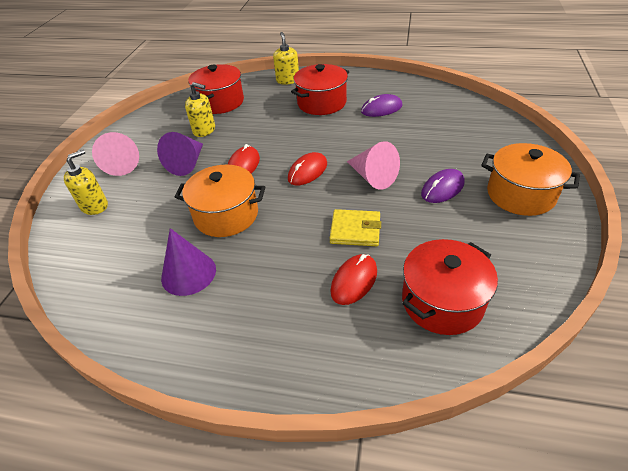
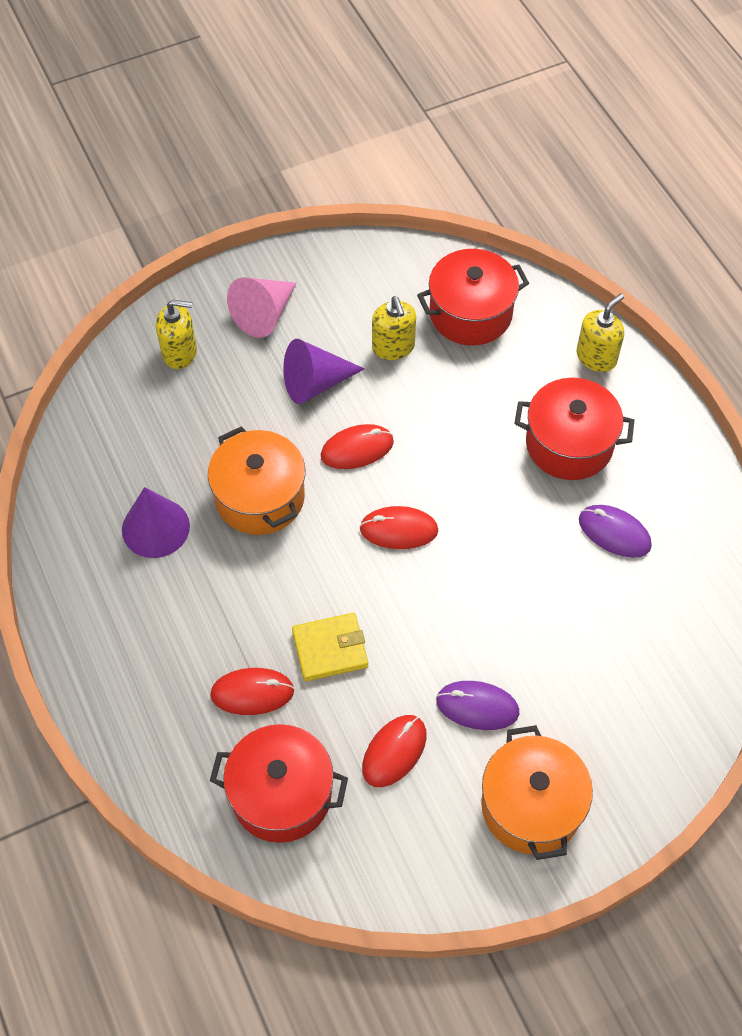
camera: 50 degrees right, 15 degrees up
yellow wallet [330,209,381,246] -> yellow wallet turned 75 degrees counterclockwise [292,613,368,682]
pink cone [347,141,400,190] -> none
none -> red mouse [362,715,427,787]

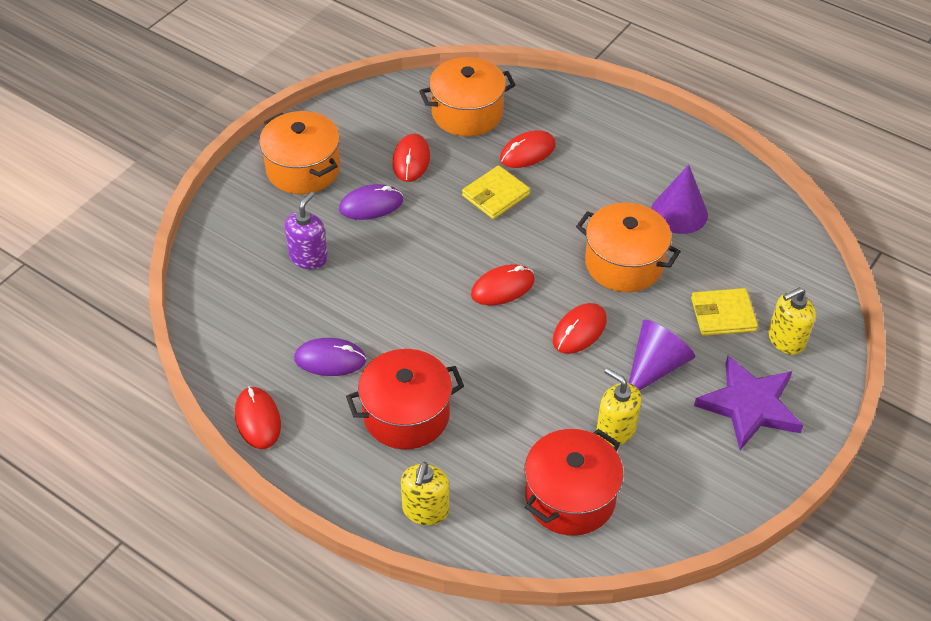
camera: 150 degrees right, 10 degrees down
red pot [210,724,348,843] -> orange pot [419,57,516,136]
pink cone [227,277,296,338] -> purple star [694,356,804,450]
none -> red mouse [235,386,281,449]
none -> purple soap dispenser [284,192,328,269]
none -> yellow wallet [691,288,758,336]

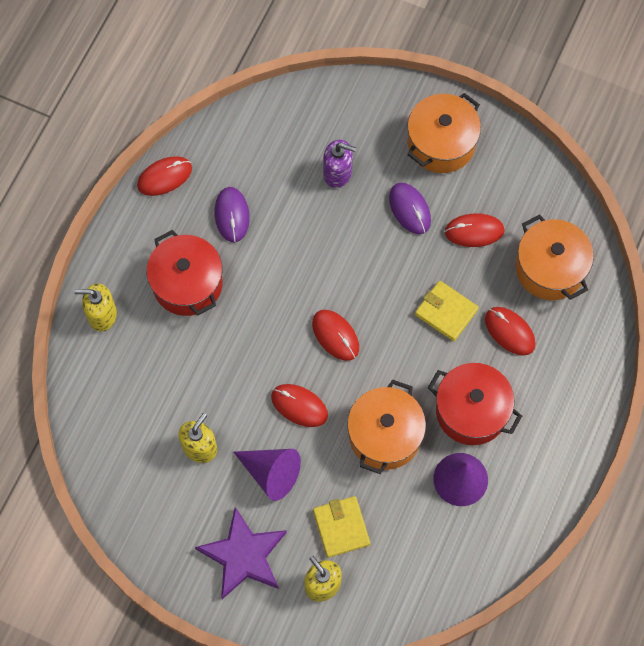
camera: 80 degrees right, 20 degrees up
red pot [525,429,623,536] -> red pot moved to [428,363,522,445]

